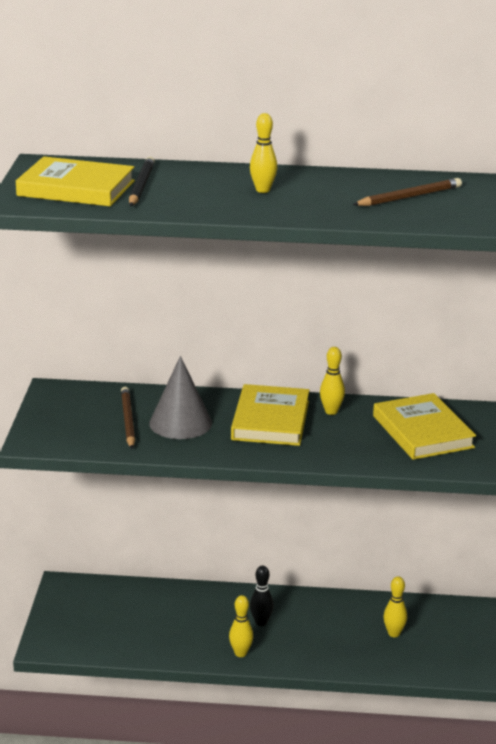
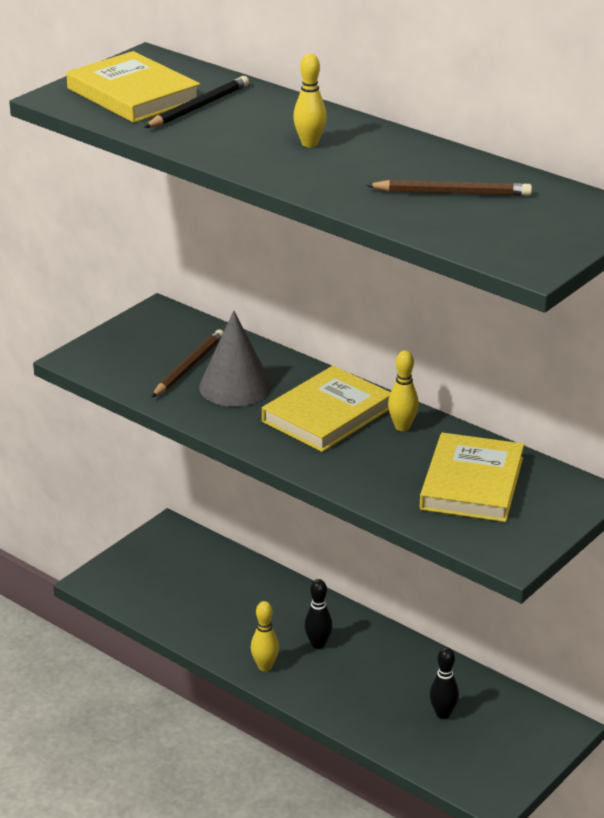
camera: 35 degrees right, 5 degrees up
yellow bowling pin [383,576,407,637] -> black bowling pin [429,647,459,719]

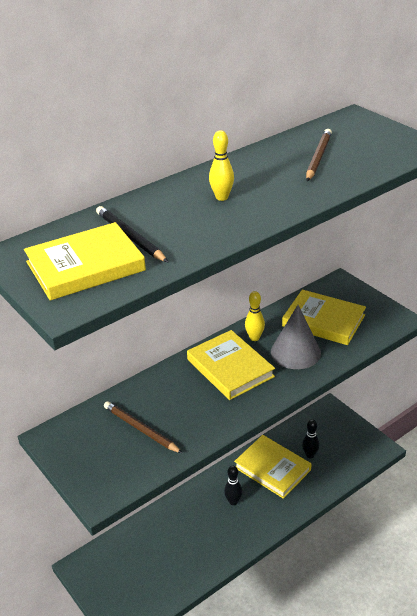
camera: 75 degrees left, 5 degrees up
grey cone [199,311,272,407] -> grey cone moved to [271,305,321,369]
yellow bowling pin [251,601,279,672] -> none
none -> yellow book [234,435,312,499]

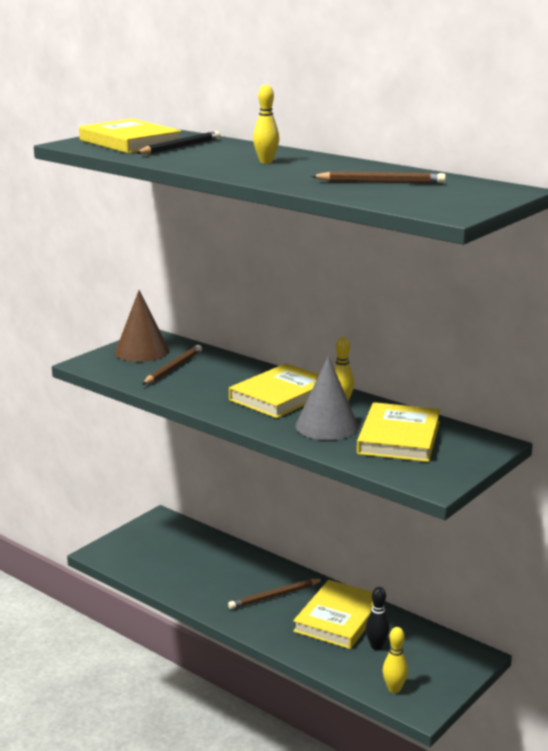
camera: 75 degrees right, 15 degrees down
black bowling pin [224,466,242,505] -> brown pencil [228,578,323,609]
none -> brown cone [115,290,169,362]
none -> yellow bowling pin [383,627,408,693]

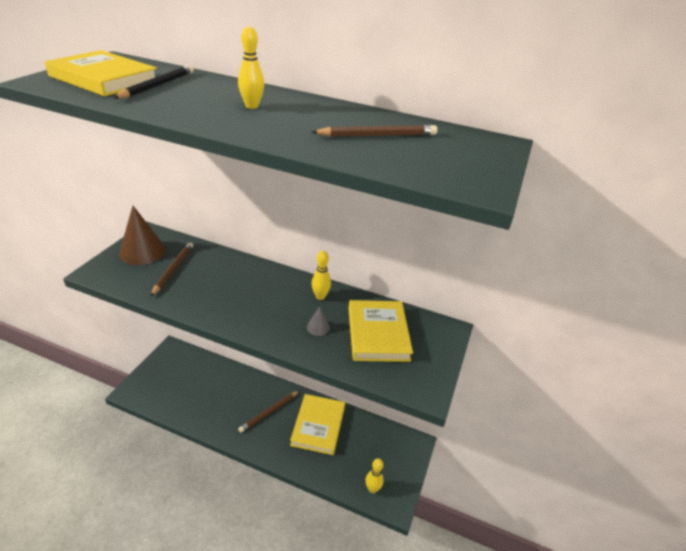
camera: 20 degrees left, 15 degrees up
yellow book [229,363,319,418] -> none
grey cone [296,356,359,440] -> grey cone [307,307,330,336], size x0.46
black bowling pin [365,587,390,650] -> none

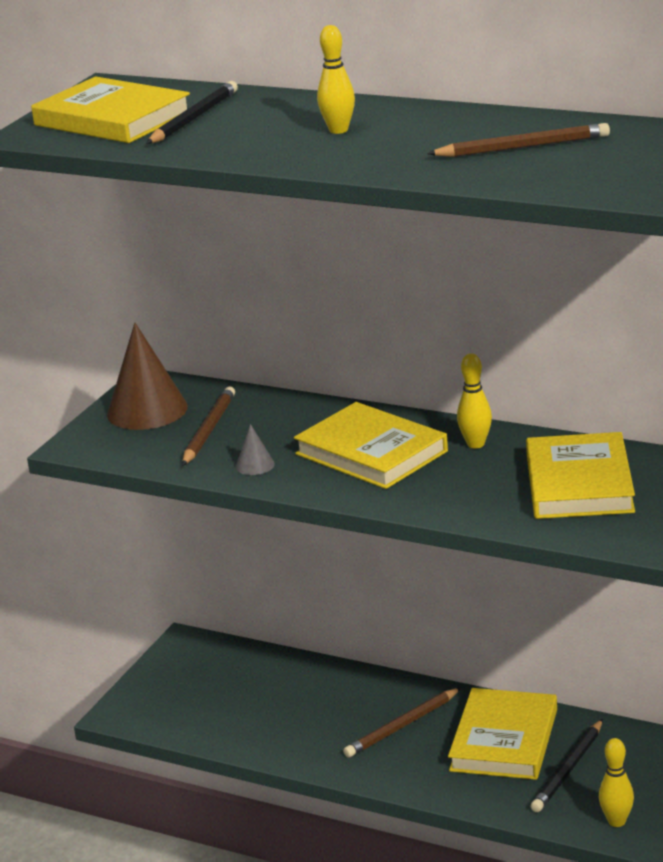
camera: 10 degrees right, 10 degrees down
grey cone [307,307,330,336] -> grey cone moved to [236,424,275,475]
none -> yellow book [294,402,448,489]
none -> black pencil [531,719,603,812]

